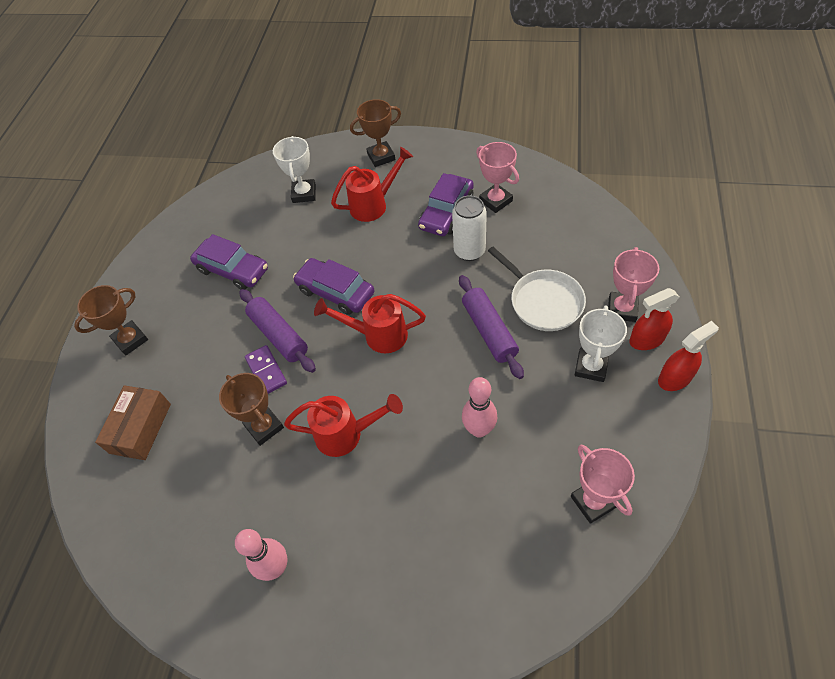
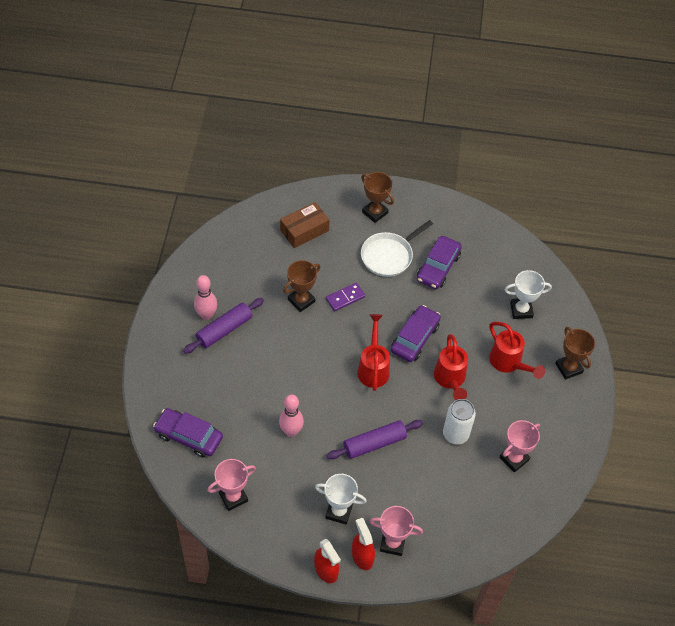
camera: 80 degrees right, 0 degrees up
brown box [95,385,171,460] -> brown box turned 45 degrees counterclockwise [280,202,330,248]
purple rolling pin [239,289,316,373] -> purple rolling pin moved to [183,298,264,354]
red watering can [284,394,403,457] -> red watering can moved to [434,334,468,400]
purple car [418,173,474,236] -> purple car moved to [153,408,223,458]
white pan [488,247,586,331] -> white pan moved to [361,220,433,277]

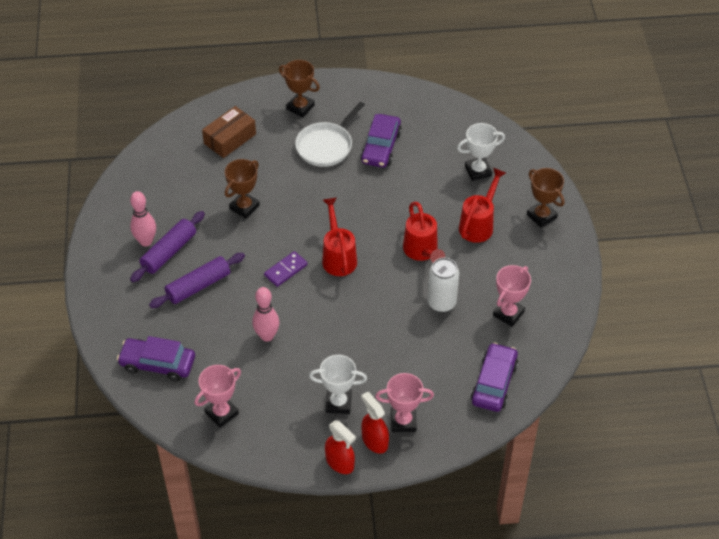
camera: 10 degrees left, 5 degrees down
purple domino [326,283,365,311] -> purple domino moved to [264,251,308,287]
purple rolling pin [327,420,423,460] -> purple rolling pin moved to [149,253,245,308]
purple car [391,305,441,362] -> purple car moved to [471,342,518,412]
red watering can [489,322,545,379] -> red watering can turned 105 degrees counterclockwise [459,168,506,243]

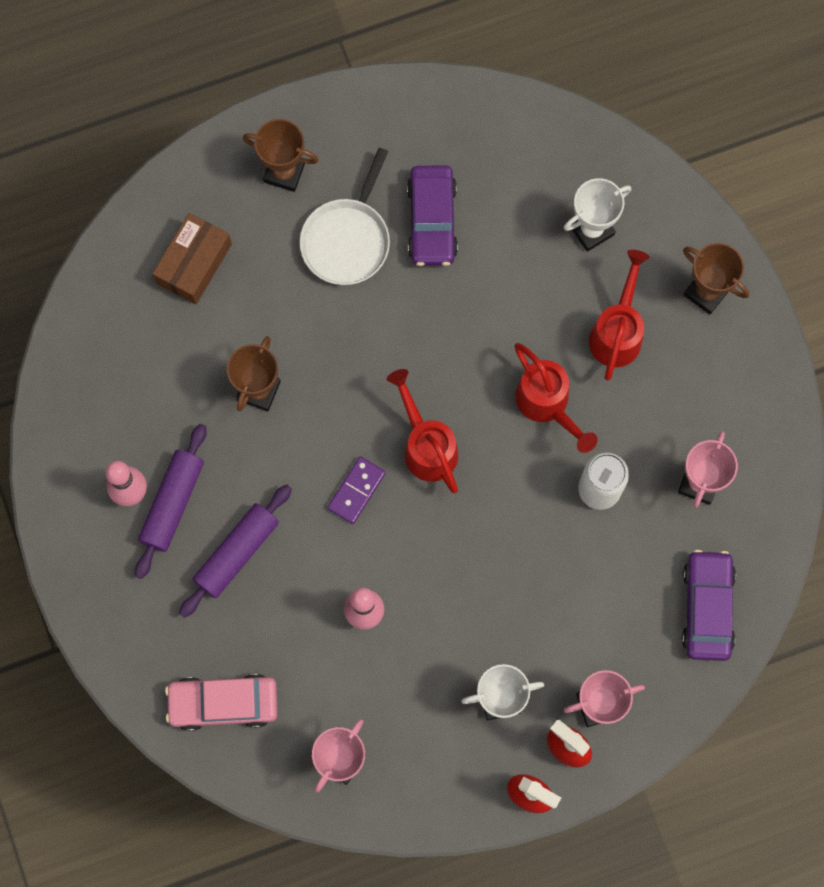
camera: 15 degrees left, 25 degrees up
purple car [117,336,195,381] -> pink car [165,674,278,731]

